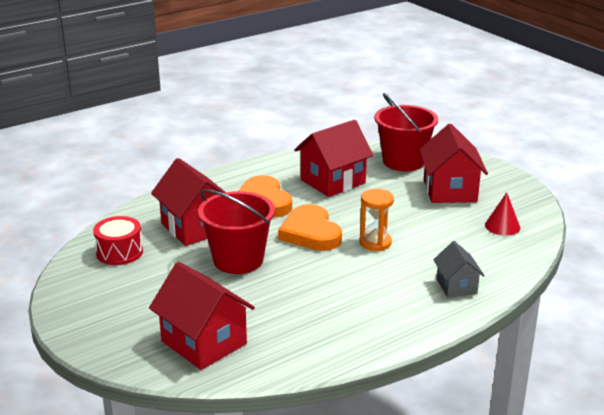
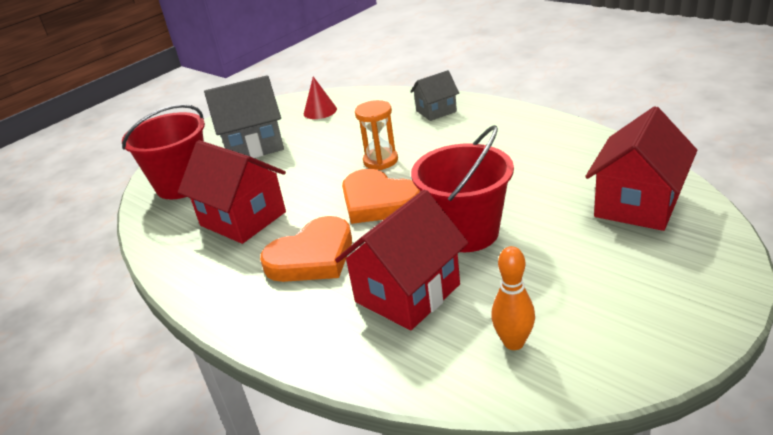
camera: 100 degrees left, 5 degrees up
red drum [93,216,143,265] -> orange bowling pin [491,246,535,350]
orange heart [278,204,342,251] -> orange heart turned 75 degrees clockwise [342,169,420,224]
red house [419,124,488,203] -> grey house [204,75,284,158]

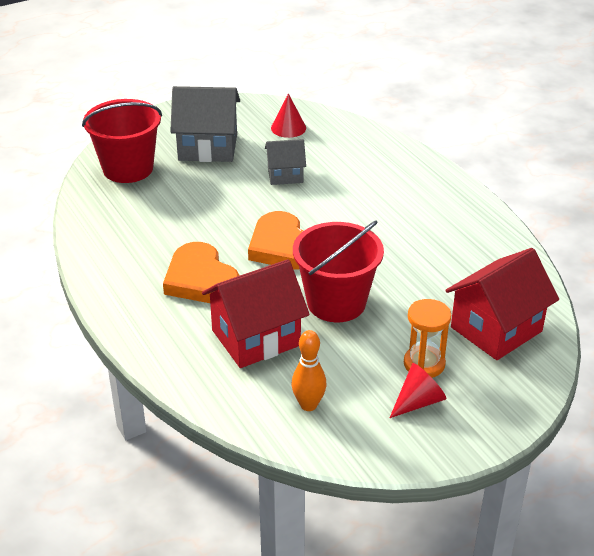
camera: 15 degrees right, 5 degrees up
red house [178,140,286,244] -> none
orange heart [260,216,352,282] -> orange heart turned 75 degrees clockwise [163,242,240,303]
orange hourglass [355,100,398,170] -> orange hourglass moved to [404,299,451,378]
grey house [410,70,459,121] -> grey house moved to [265,139,306,185]
none -> red cone [390,363,446,418]

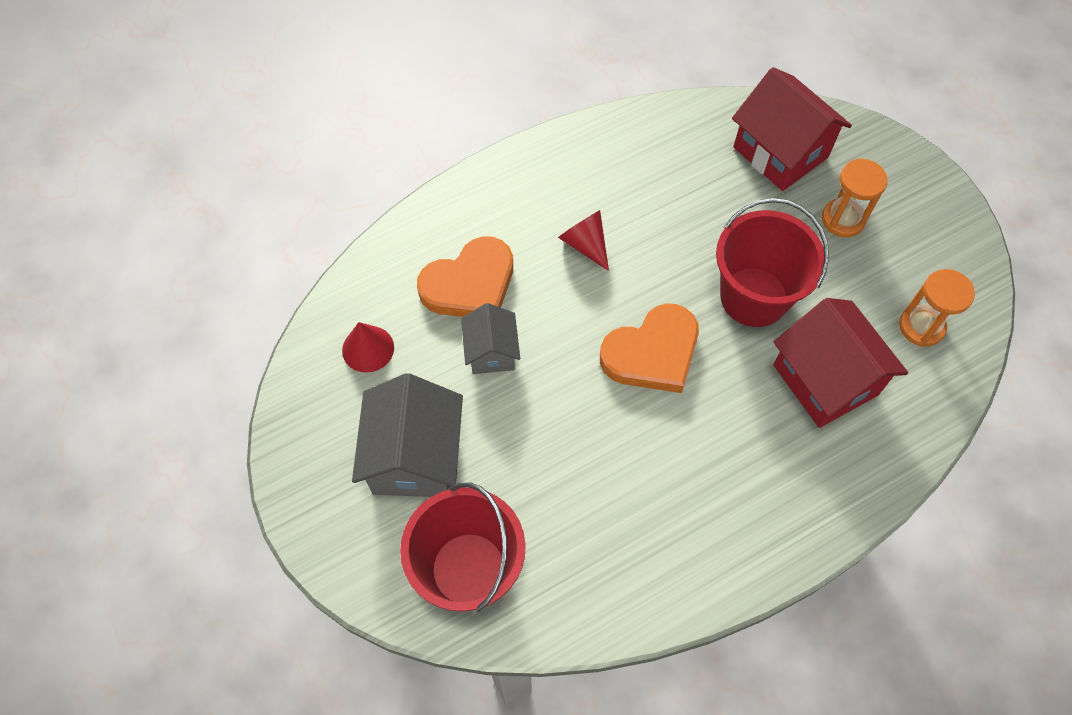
camera: 90 degrees left, 25 degrees up
orange heart [163,242,240,303] -> orange heart moved to [417,236,513,317]
orange bowling pin [292,330,327,411] -> orange hourglass [899,269,975,347]
red cone [390,363,446,418] -> red cone moved to [558,210,609,271]

